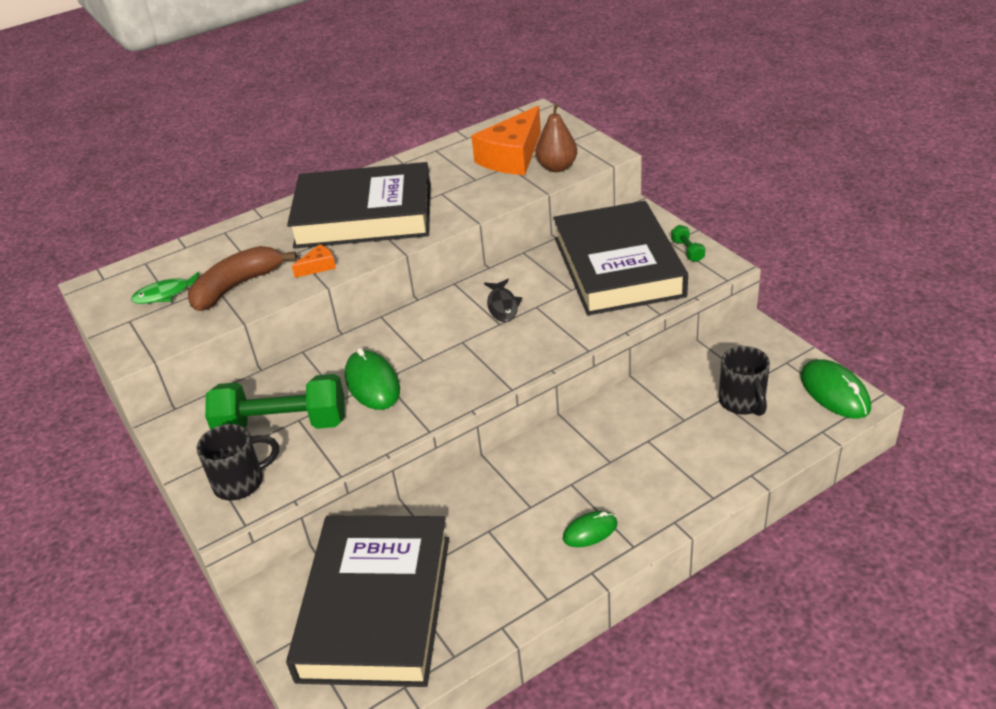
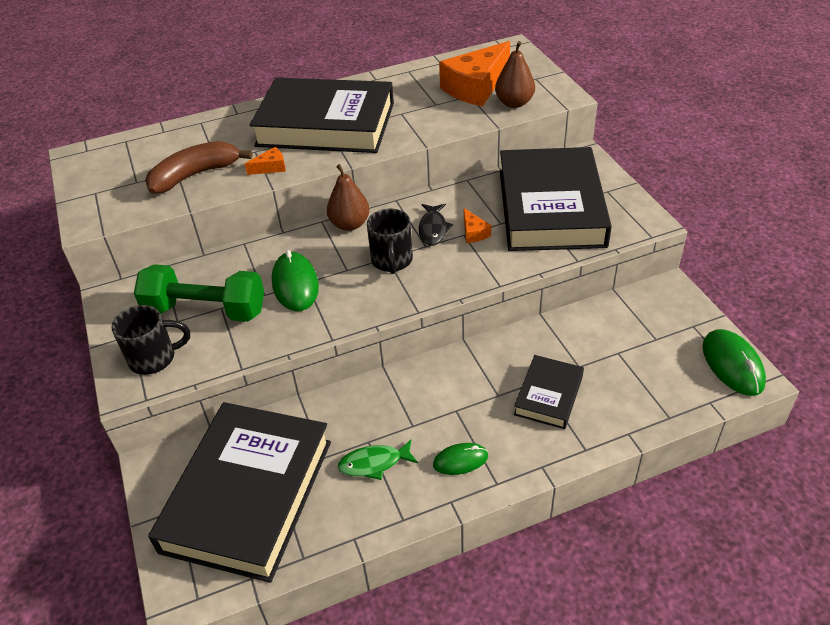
camera: 10 degrees right, 5 degrees up
green fish [131,271,199,304] -> green fish moved to [338,439,418,480]
green dumbbell [671,225,705,262] -> none
black mug [719,346,770,416] -> black mug moved to [367,209,413,274]
none -> brown pear [327,164,370,231]
none -> orange cheese [464,208,491,243]
none -> black book [514,355,584,429]

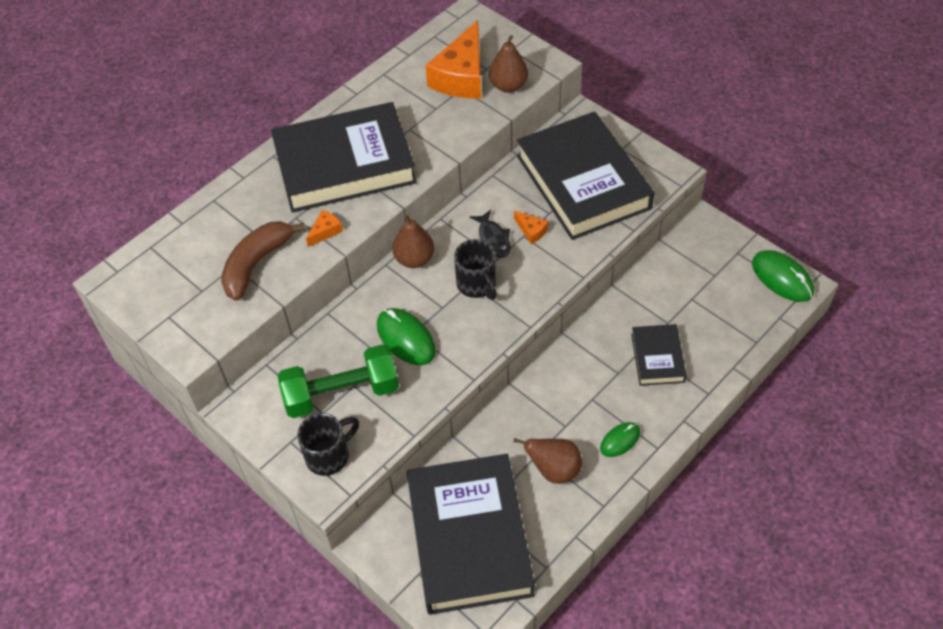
camera: 25 degrees left, 10 degrees up
green fish [338,439,418,480] -> brown pear [513,438,582,484]

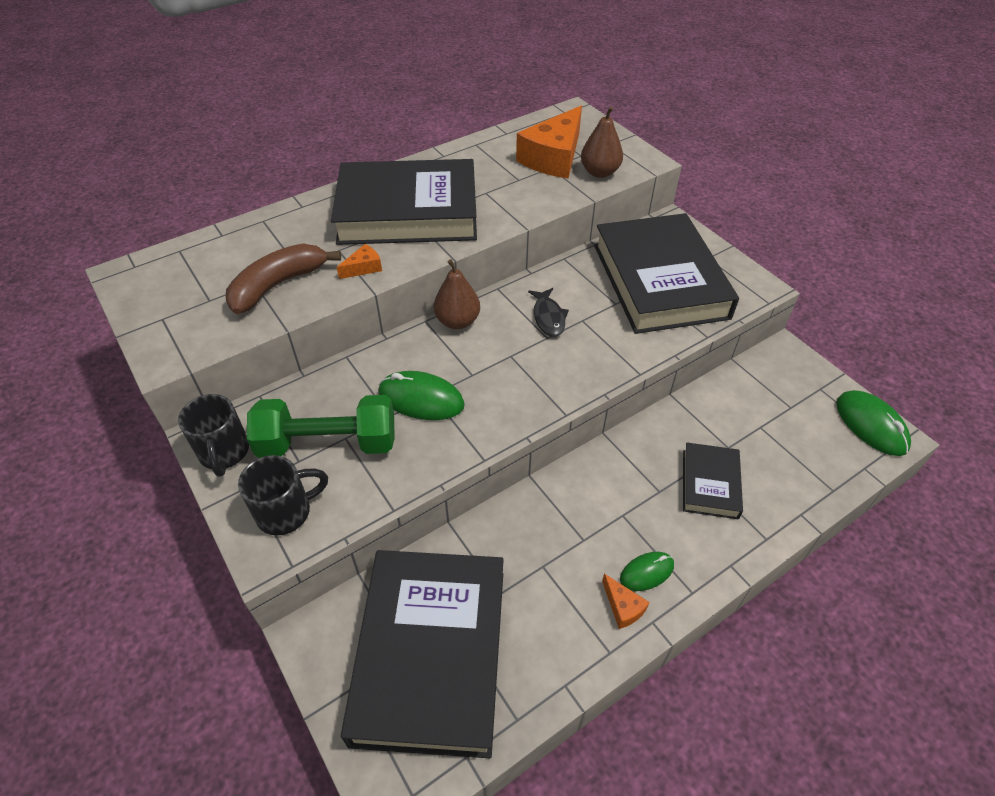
camera: 10 degrees right, 5 degrees down
green mouse [377,308,436,365] -> green mouse turned 45 degrees counterclockwise [378,371,465,420]
black mug [454,239,497,300] -> black mug moved to [178,394,249,477]
brown pear [513,438,582,484] -> none
orange cheese [514,211,548,244] -> orange cheese moved to [602,574,650,629]

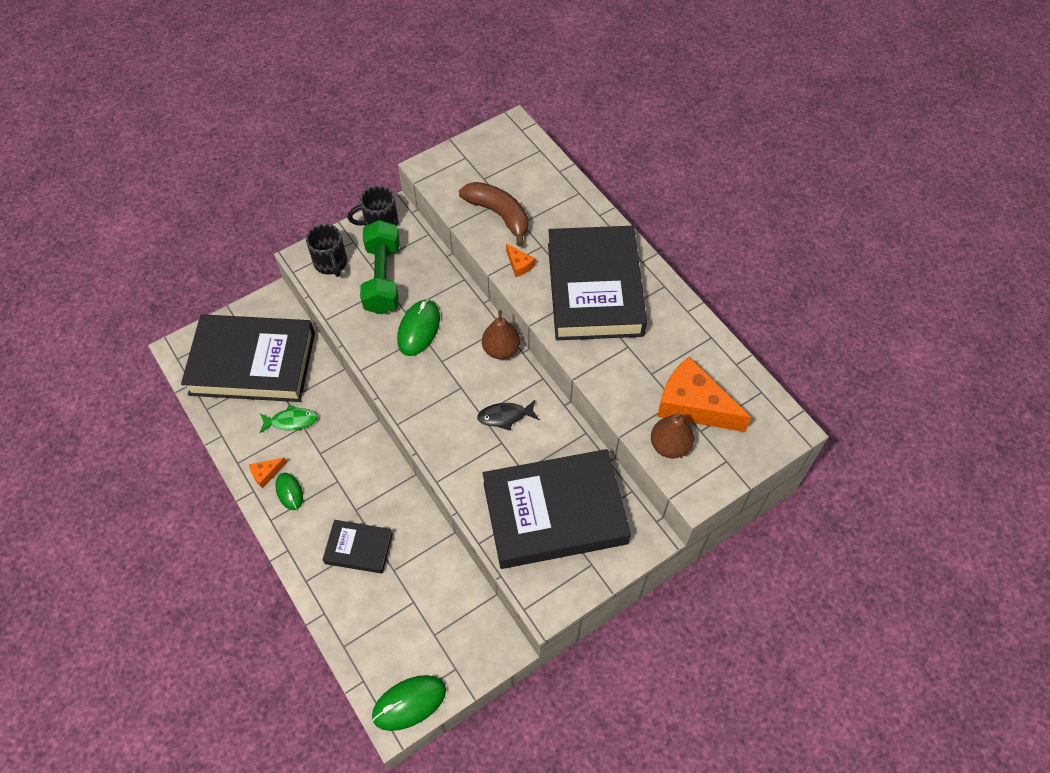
camera: 90 degrees right, 10 degrees up
none -> green fish [260,405,318,433]

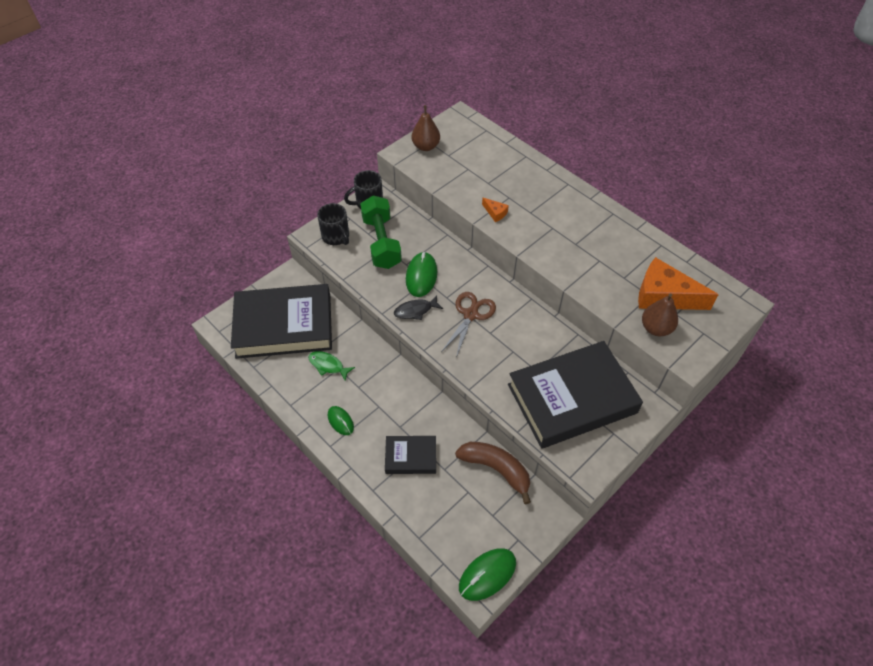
camera: 10 degrees left, 5 degrees down
orange cheese [249,457,287,488] -> none
green fish [260,405,318,433] -> green fish turned 135 degrees counterclockwise [308,351,355,381]
brown banana [459,182,528,246] -> brown banana moved to [455,442,531,504]
black fish [477,400,539,431] -> black fish moved to [394,295,443,320]
brown pear [482,310,520,359] -> brown pear moved to [412,105,440,151]
black book [548,226,647,340] -> none
none -> brown scissors [441,292,496,358]

